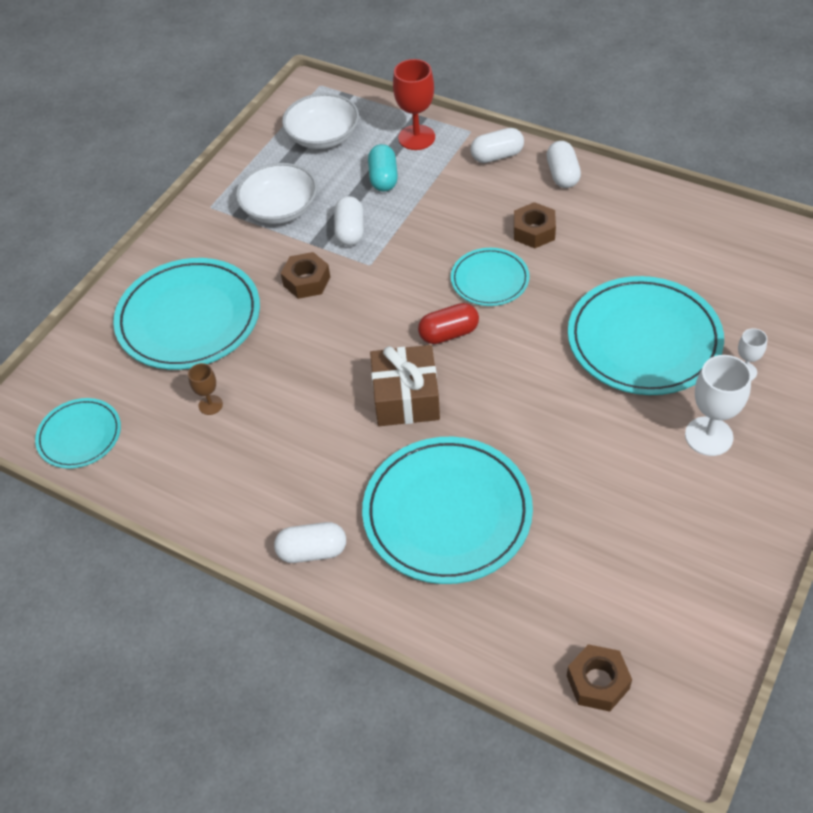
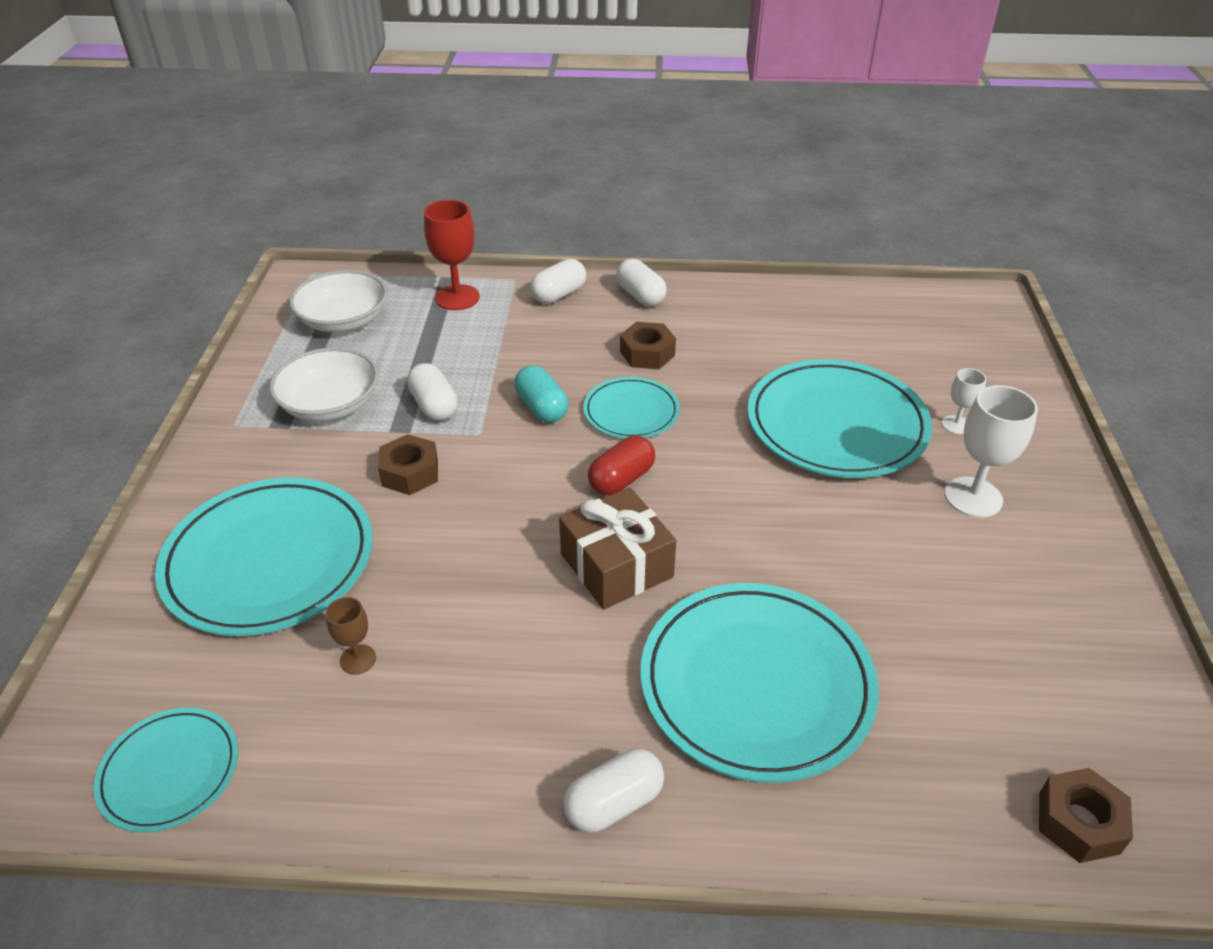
camera: 30 degrees left, 10 degrees down
turquoise capsule [368,144,398,191] -> turquoise capsule moved to [514,365,568,423]

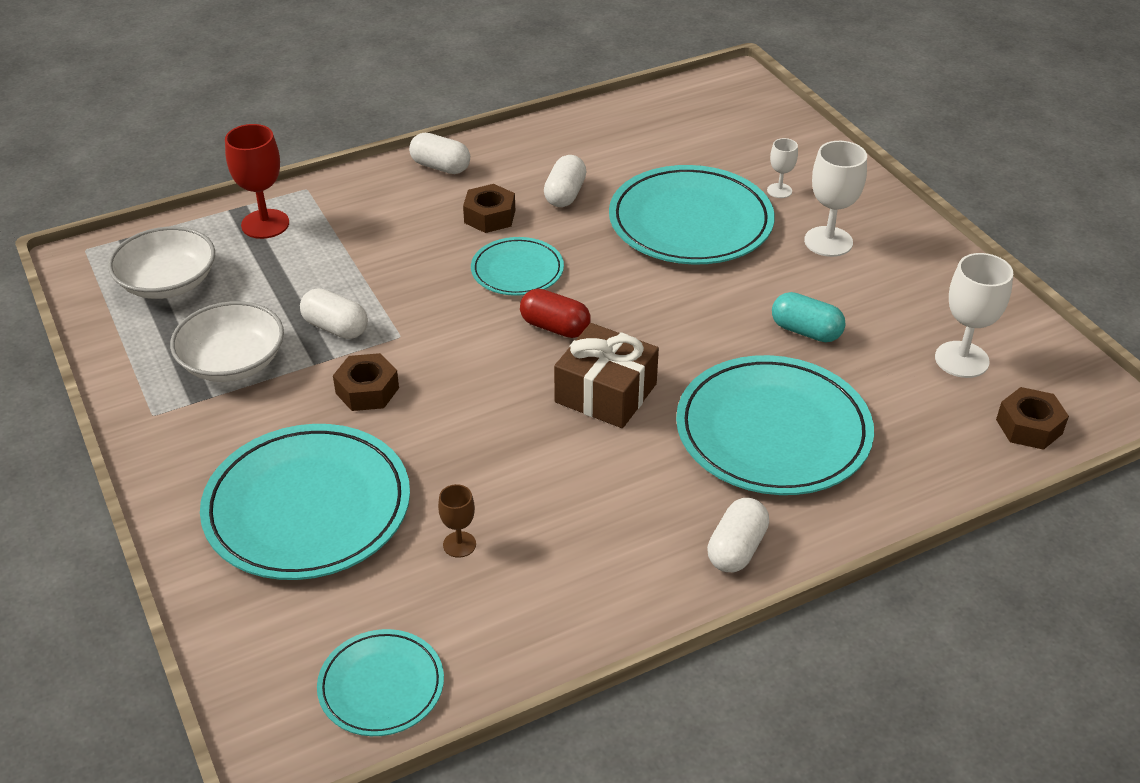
camera: 30 degrees left, 0 degrees up
turquoise capsule [514,365,568,423] -> turquoise capsule moved to [772,292,846,342]
white capsule [530,259,586,304] -> white capsule moved to [544,155,586,207]
red capsule [588,435,655,496] -> red capsule turned 75 degrees counterclockwise [520,288,591,338]
none -> white goblet [935,253,1013,378]

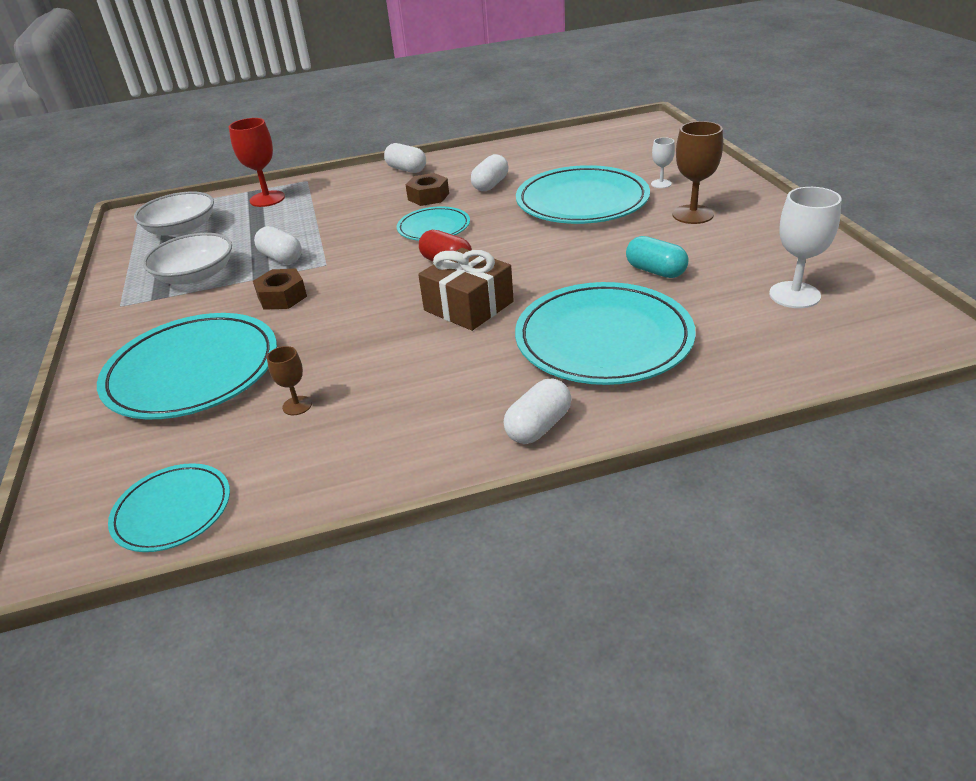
camera: 15 degrees right, 5 degrees down
white goblet [804,141,867,257] -> brown goblet [672,121,723,224]
brown nut [996,387,1069,450] -> none

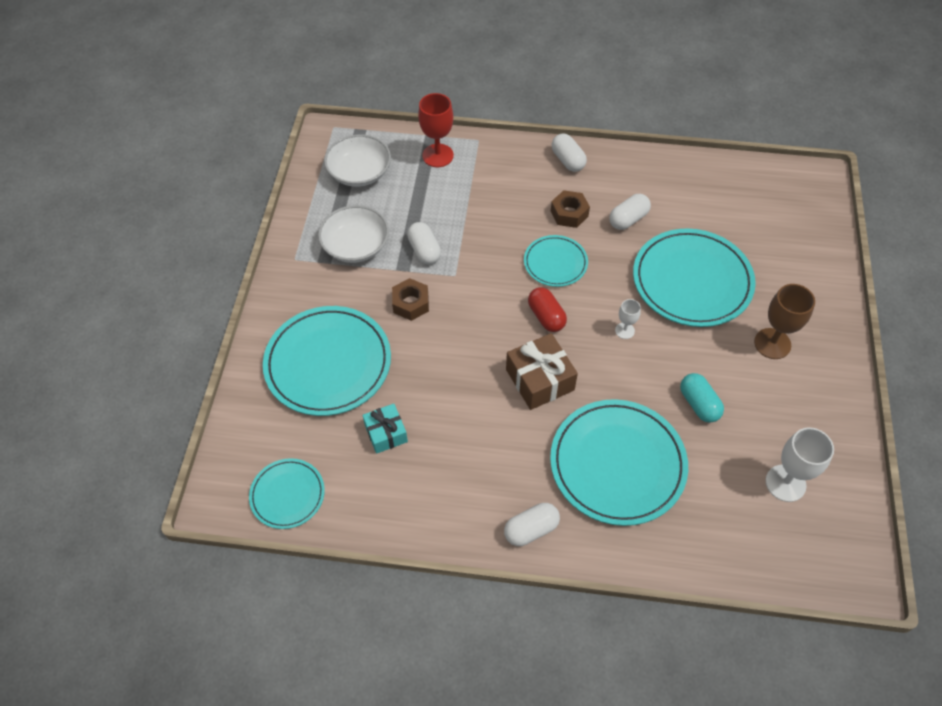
camera: 20 degrees right, 20 degrees up
brown goblet [267,346,312,415] -> turquoise gift [362,404,408,454]
white goblet [651,137,675,188] -> white goblet moved to [615,299,641,339]

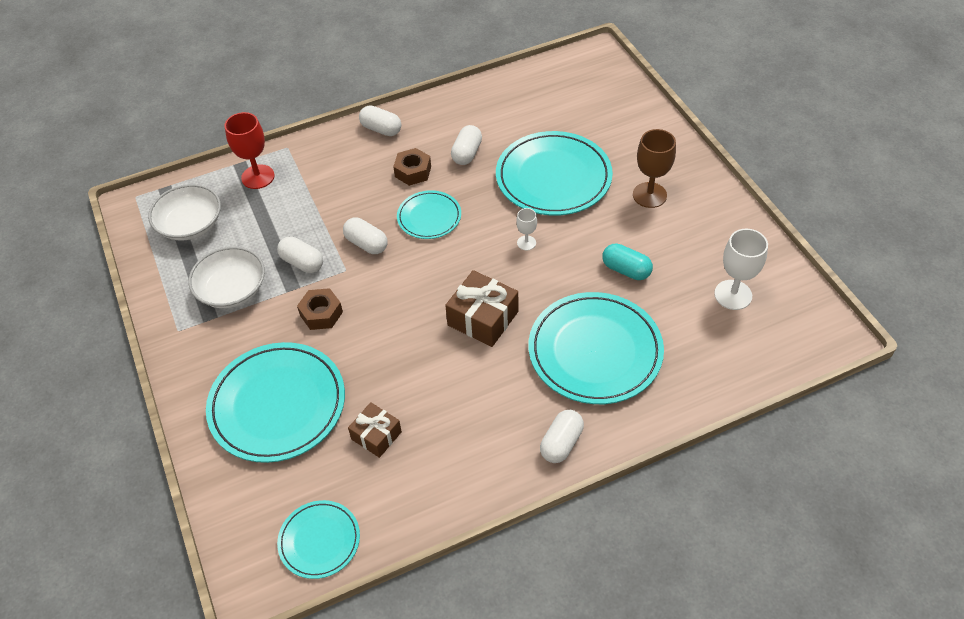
camera: 30 degrees left, 5 degrees down
turquoise gift [362,404,408,454] -> brown gift [348,402,402,458]
red capsule [528,287,567,332] -> none
none -> white capsule [343,218,388,254]

